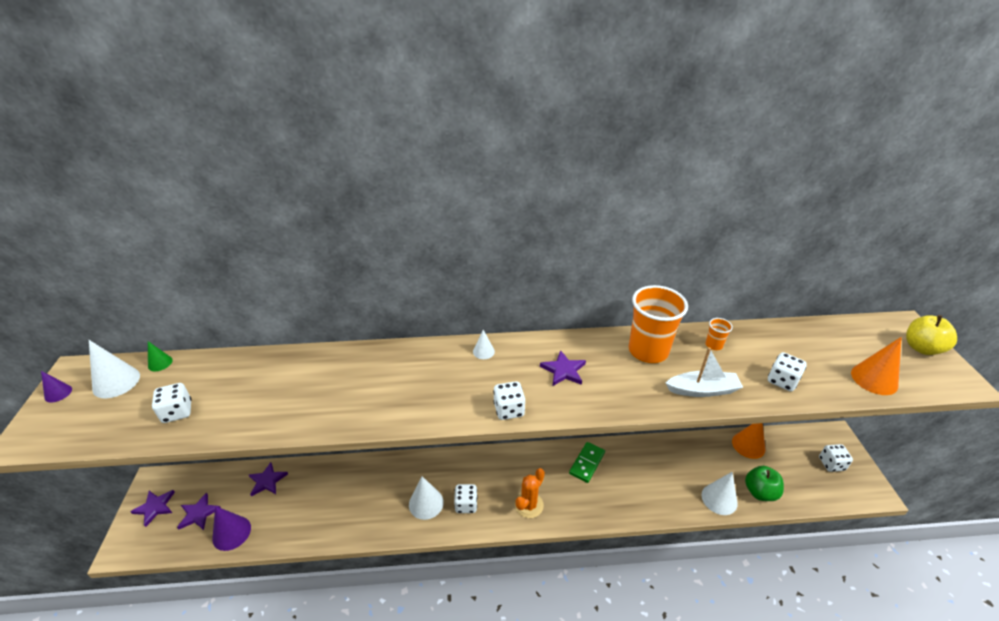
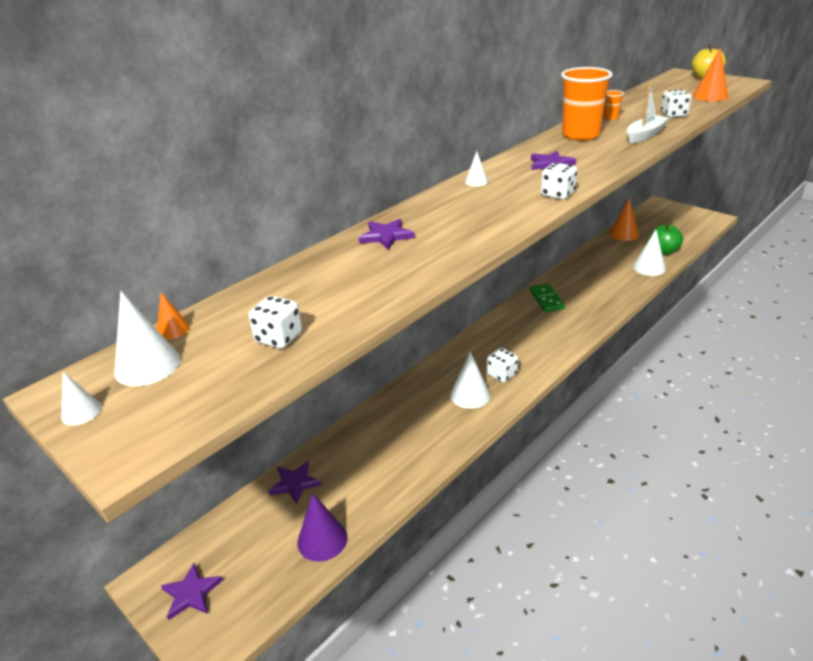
camera: 40 degrees left, 5 degrees down
purple cone [41,371,72,403] -> white cone [61,372,102,426]
green cone [148,341,172,371] -> orange cone [157,292,190,340]
purple star [177,493,221,530] -> purple star moved to [359,219,415,250]
orange cactus [515,468,545,518] -> none
white dice [819,444,853,472] -> none

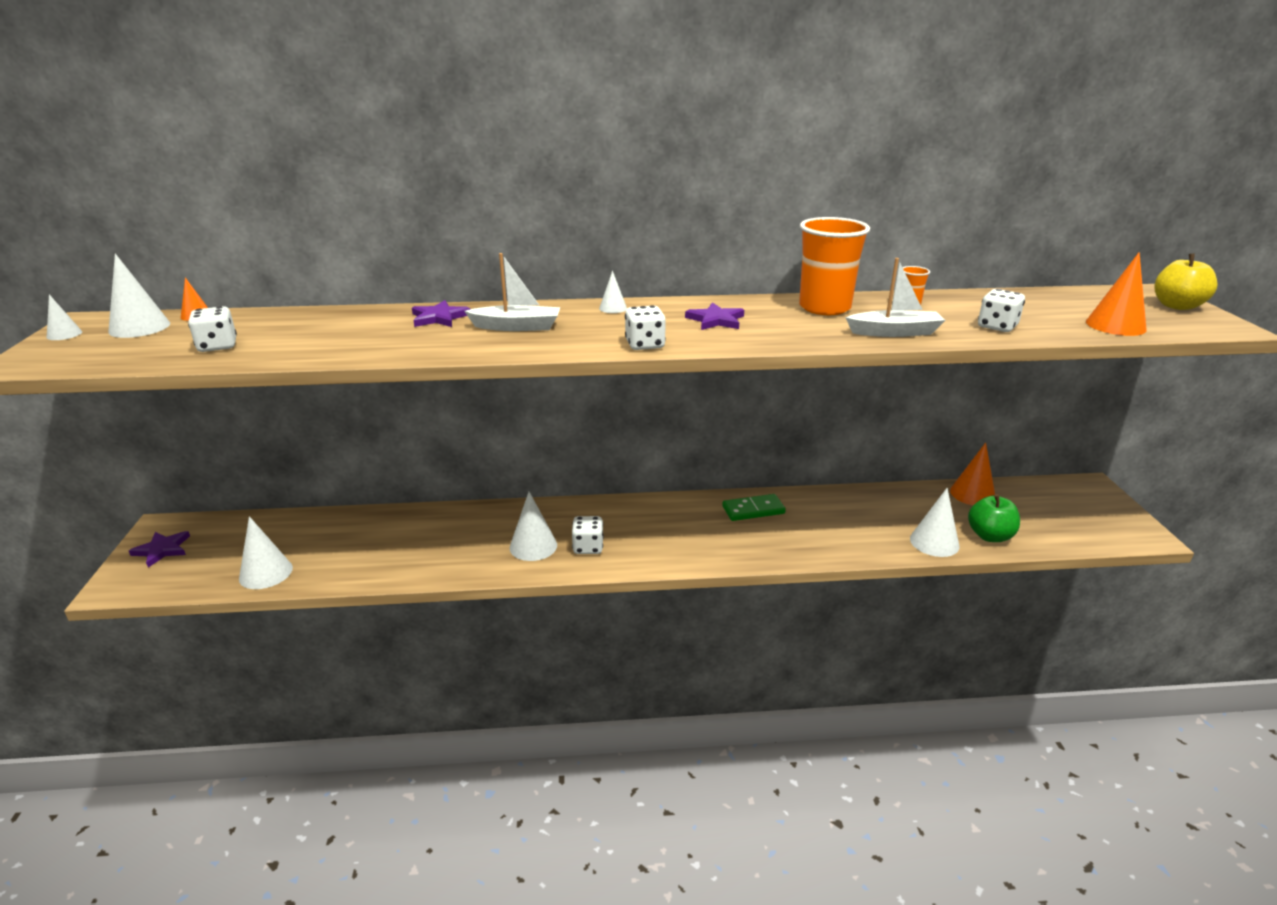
camera: 40 degrees right, 5 degrees down
purple star [268,461,322,504] -> none
purple cone [297,494,347,562] -> white cone [239,516,293,589]
green domino [530,284,565,312] -> green domino turned 45 degrees clockwise [722,494,786,521]
none -> white boat [464,253,560,331]

